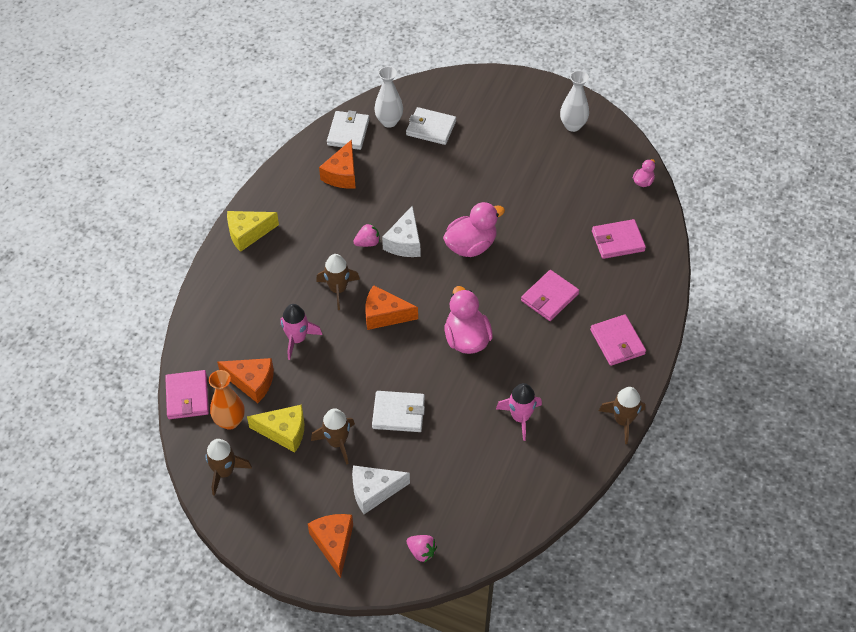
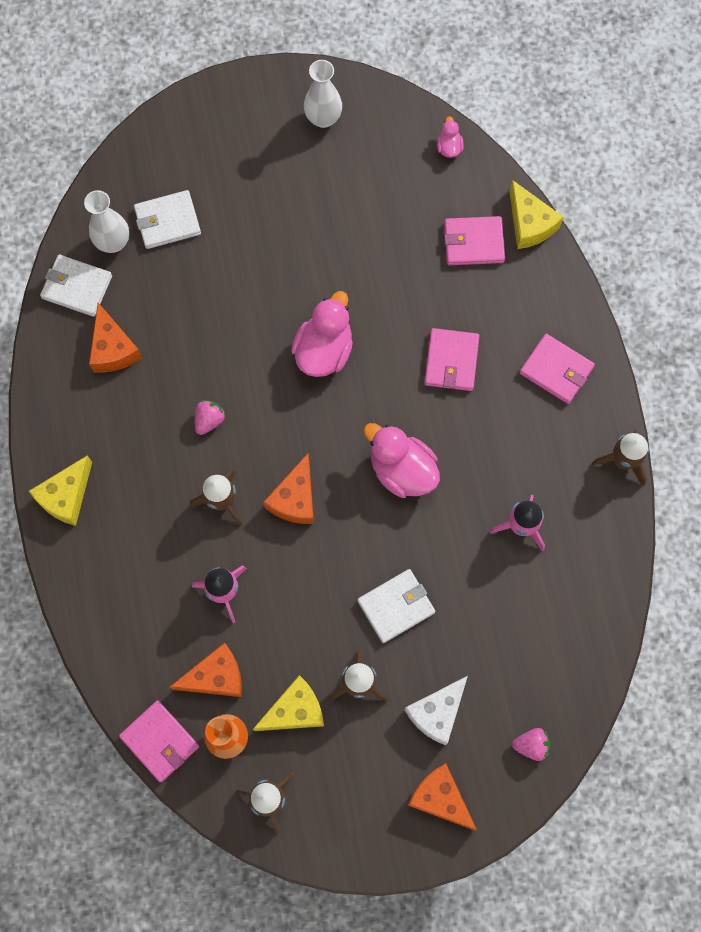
camera: 35 degrees left, 20 degrees up
white wallet [327,111,369,150] -> white wallet turned 45 degrees counterclockwise [40,255,112,317]
orange cheese [365,285,418,330] -> orange cheese turned 45 degrees counterclockwise [263,453,314,524]
white cheese [382,205,420,257] -> none
pink wallet [592,219,646,259] -> pink wallet turned 45 degrees clockwise [444,216,505,265]
none -> yellow cheese [509,180,563,249]

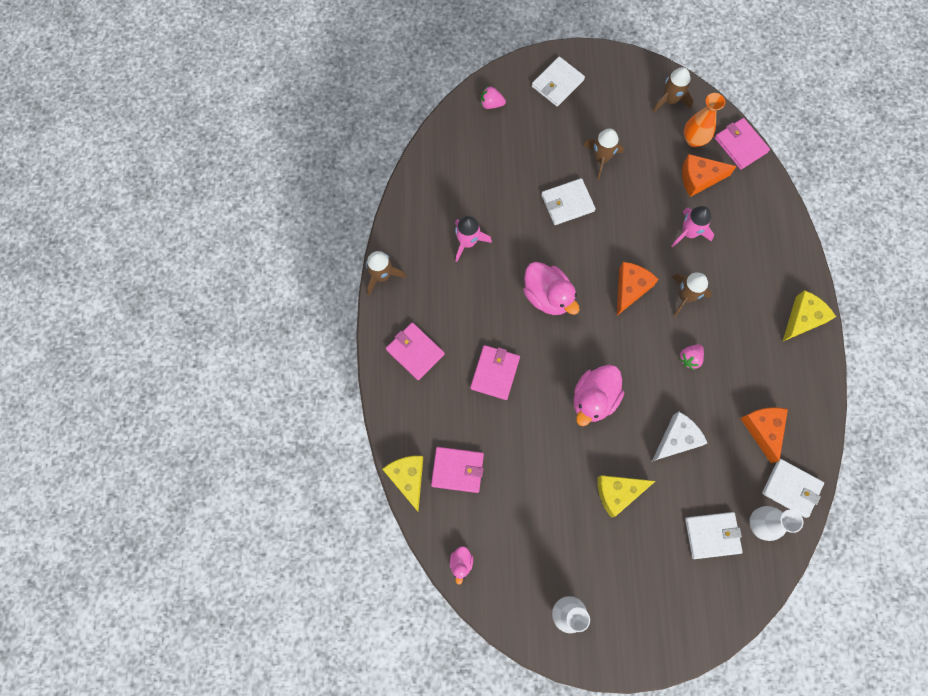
camera: 170 degrees left, 0 degrees up
yellow cheese [253,675,324,731] -> yellow cheese moved to [597,475,655,518]
white cheese [405,676,468,745] -> white cheese moved to [652,412,707,461]
orange cheese [408,763,477,830] -> white wallet [532,57,585,107]

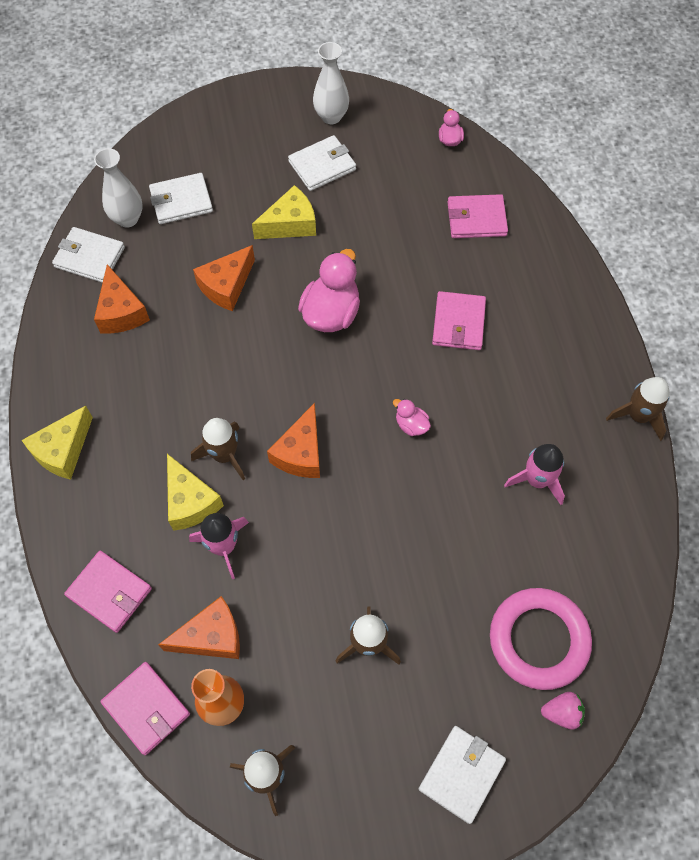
camera: 170 degrees right, 10 degrees down
yellow cheese [382,456,423,512] -> yellow cheese moved to [167,454,224,531]
pink wallet [386,322,445,380] -> pink wallet moved to [64,551,152,633]
pink duck [523,262,579,315] -> pink duck [393,399,431,436], size x0.48
white wallet [541,178,595,225] -> white wallet moved to [288,135,356,191]
white cheese [652,412,707,461] -> orange cheese [193,245,255,311]
pink strawberry [679,344,704,370] -> none
none -> pink ring [490,588,592,690]

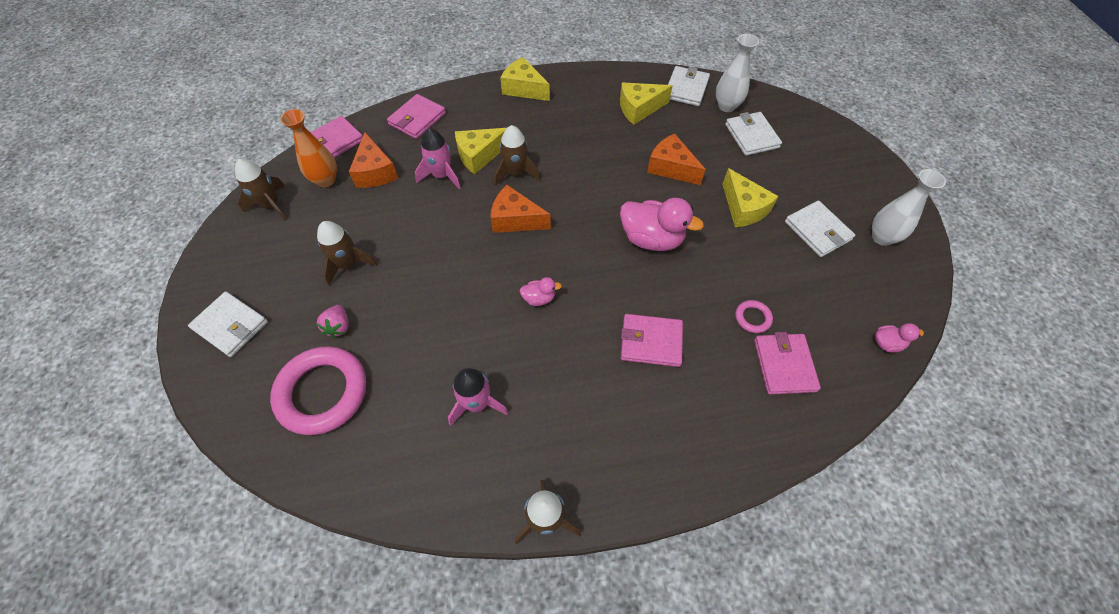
camera: 90 degrees right, 5 degrees down
orange cheese [94,264,150,333] -> yellow cheese [620,83,673,125]
pink duck [393,399,431,436] -> pink duck turned 45 degrees clockwise [520,277,562,306]
pink strawberry [541,692,585,730] -> pink strawberry moved to [316,305,349,338]
none -> pink ring [735,300,773,333]

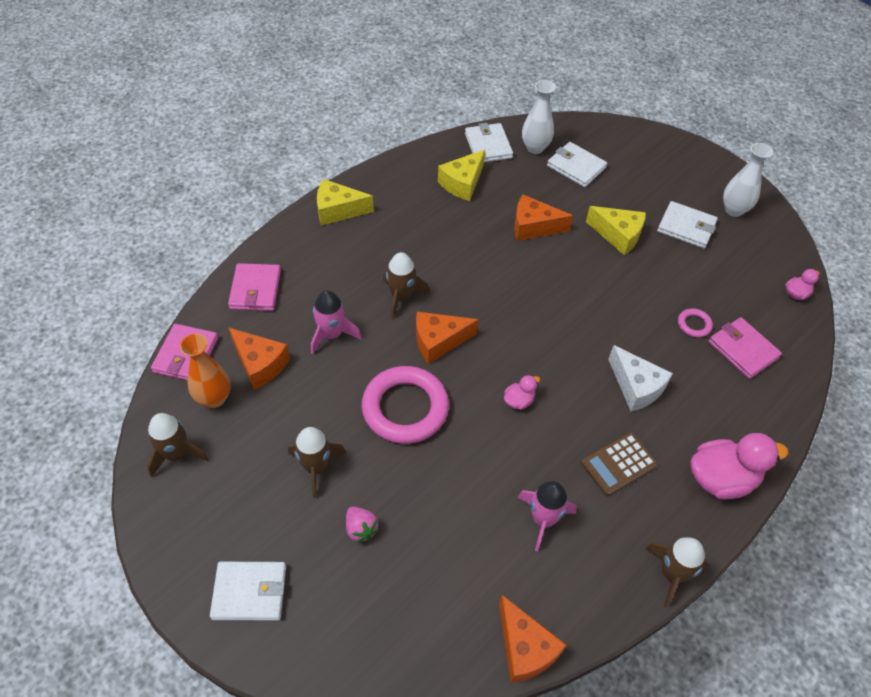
camera: 35 degrees left, 5 degrees down
pink ring [270,346,366,435] -> pink ring moved to [362,366,449,444]
yellow cheese [455,128,506,174] -> none
pink duck [620,198,704,251] -> pink duck moved to [690,433,789,499]
pink wallet [621,314,683,367] -> white cheese [608,345,673,411]
none -> orange cheese [499,595,566,683]
none -> brown calculator [581,432,658,496]

